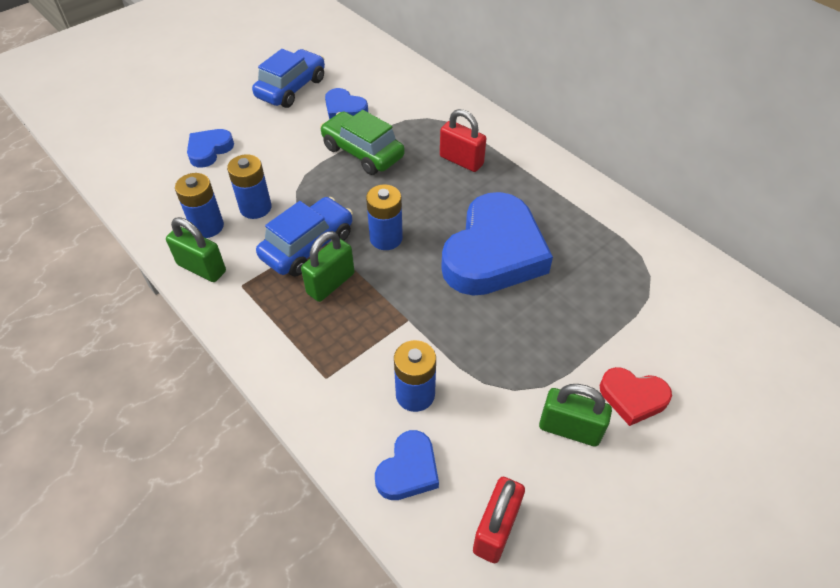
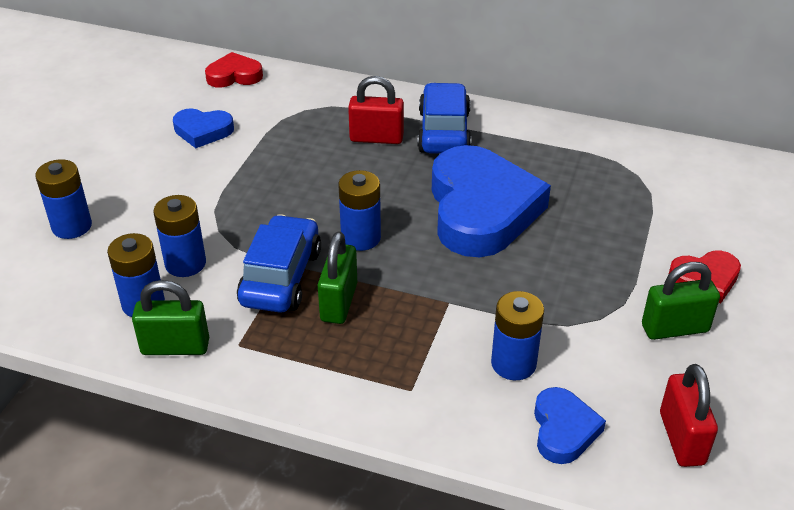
camera: 30 degrees left, 10 degrees down
blue heart [187,129,234,168] -> blue battery [35,159,92,239]
blue car [252,49,325,108] -> blue car moved to [417,82,471,154]
green car [320,110,405,175] -> none
none -> red heart [205,52,263,88]

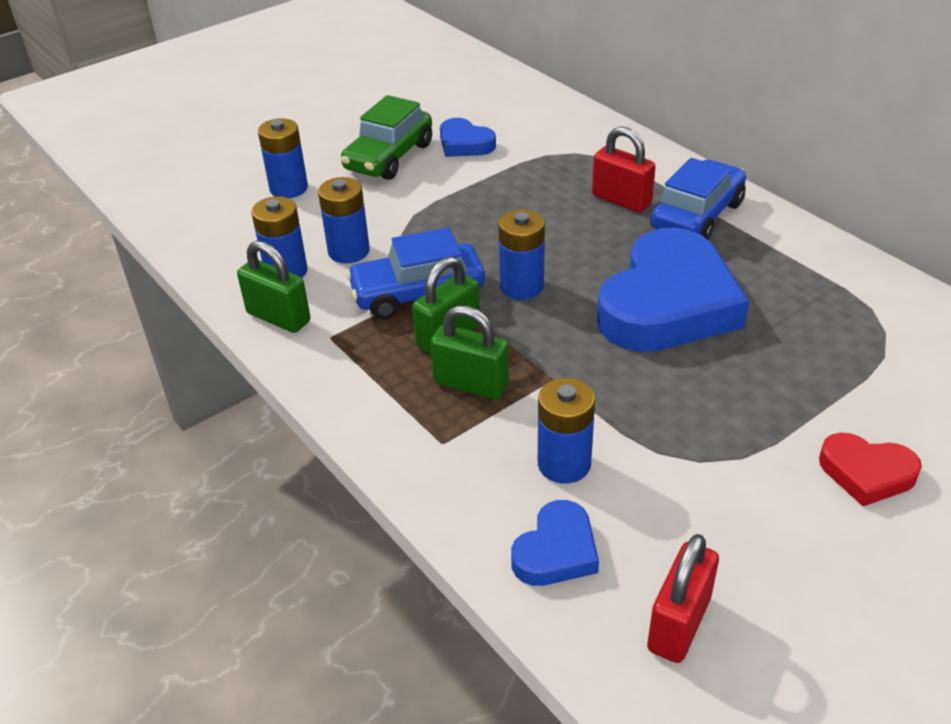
camera: 35 degrees right, 0 degrees up
red heart [205,52,263,88] -> none
blue car [237,214,321,313] -> blue car turned 150 degrees counterclockwise [346,227,485,319]
green padlock [642,262,720,340] -> green padlock moved to [430,305,509,400]
none -> green car [340,95,432,180]

